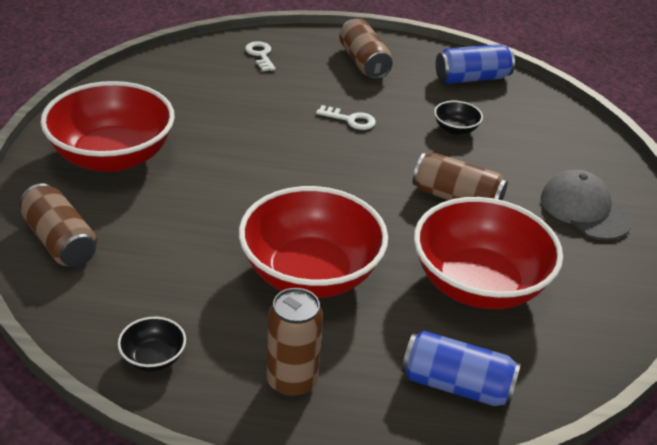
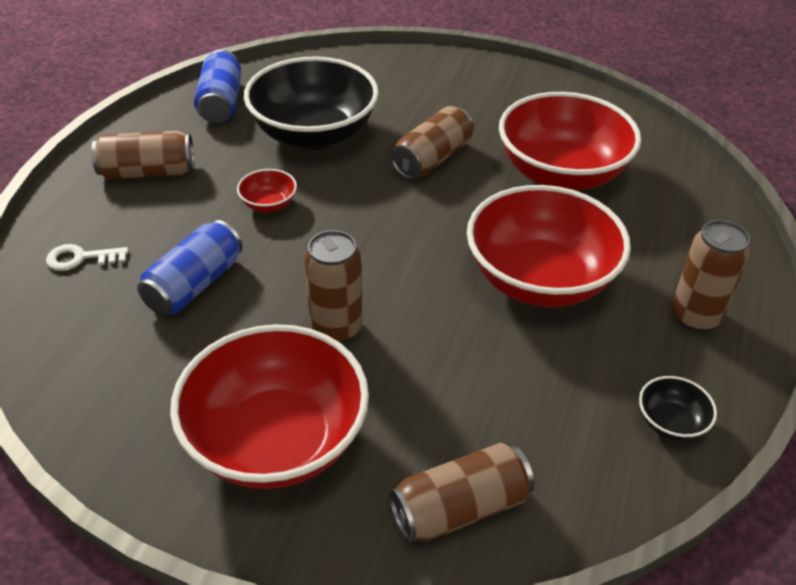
camera: 75 degrees left, 5 degrees up
white key [316,105,376,130] -> red bowl [237,169,297,212]
blue can [402,331,521,406] -> blue can moved to [137,220,243,315]
black bowl [434,101,483,135] -> black bowl [244,57,379,150], size x2.42
grey cap [541,170,631,240] -> none
none -> brown can [304,230,362,343]

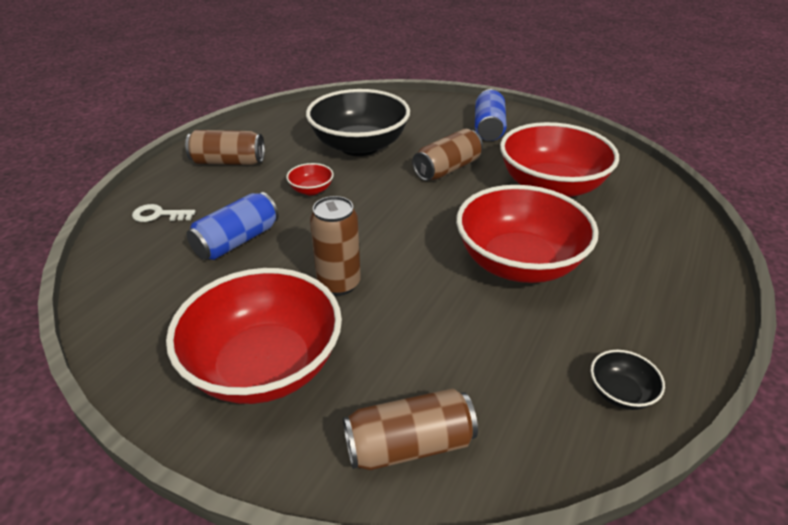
camera: 10 degrees right, 5 degrees down
blue can [194,50,242,123] -> blue can moved to [475,89,507,141]
brown can [672,220,750,332] -> none

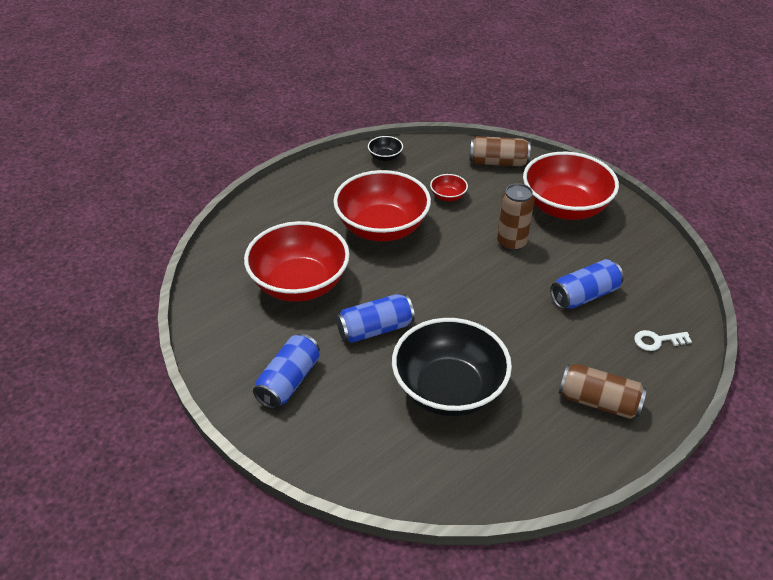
camera: 160 degrees left, 5 degrees up
white key [132,204,196,222] -> white key turned 150 degrees clockwise [634,330,692,351]
red bowl [286,163,334,195] -> red bowl moved to [430,174,468,201]
brown can [412,129,483,181] -> blue can [336,294,415,343]

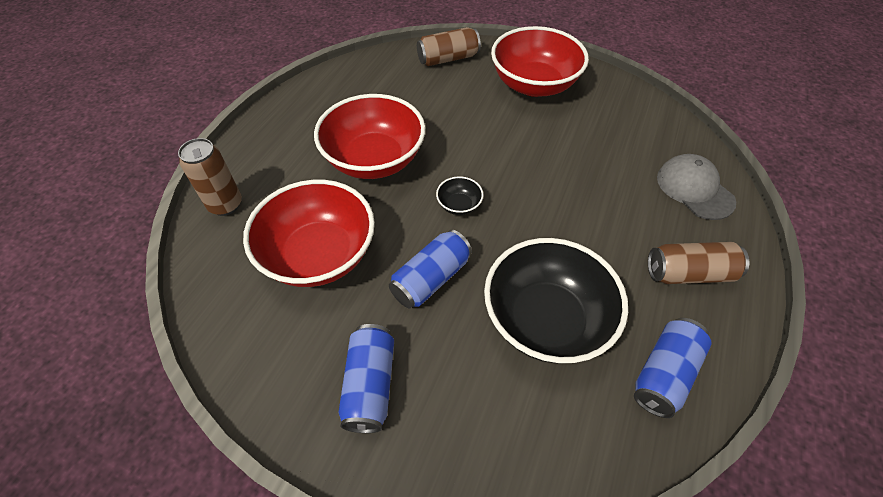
camera: 25 degrees left, 10 degrees up
black bowl [368,136,403,161] -> black bowl moved to [436,176,483,215]
red bowl [430,174,468,201] -> none
brown can [497,183,534,251] -> brown can moved to [178,138,242,216]
blue can [550,259,624,309] -> blue can moved to [634,318,712,418]
white key [634,330,692,351] -> grey cap [657,154,736,220]

